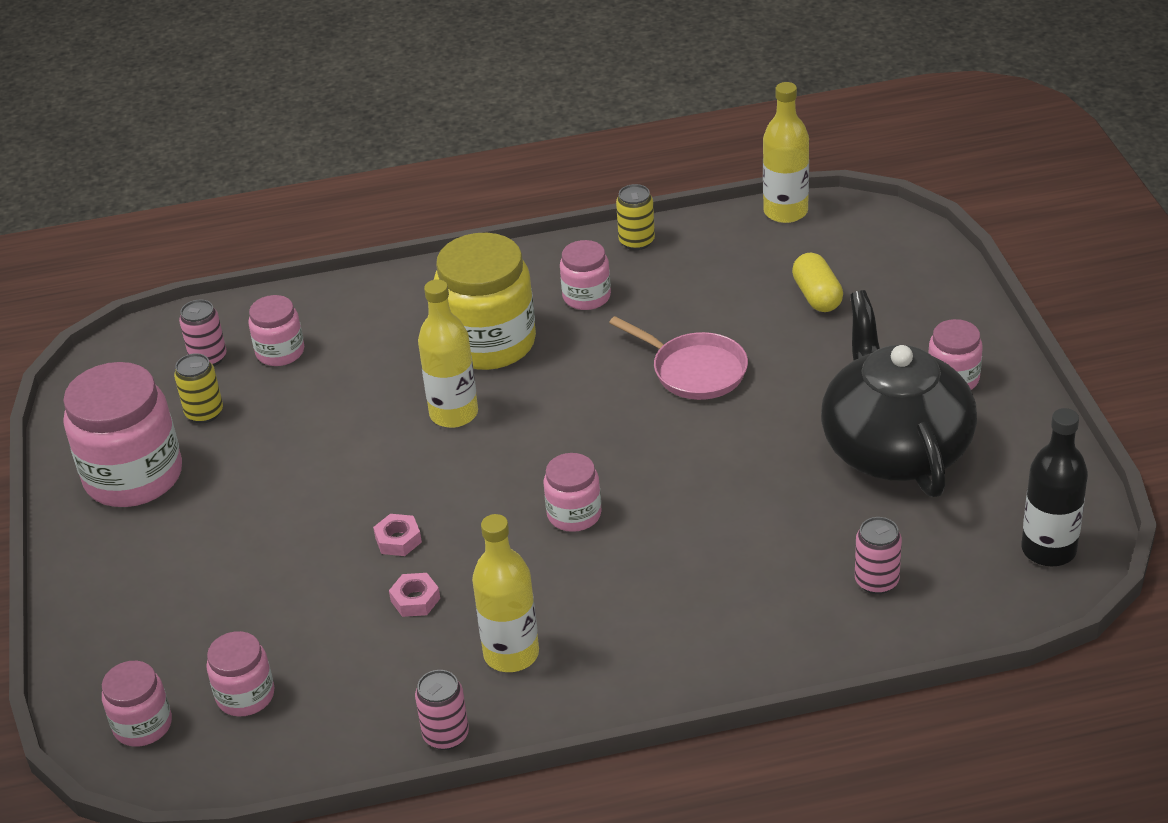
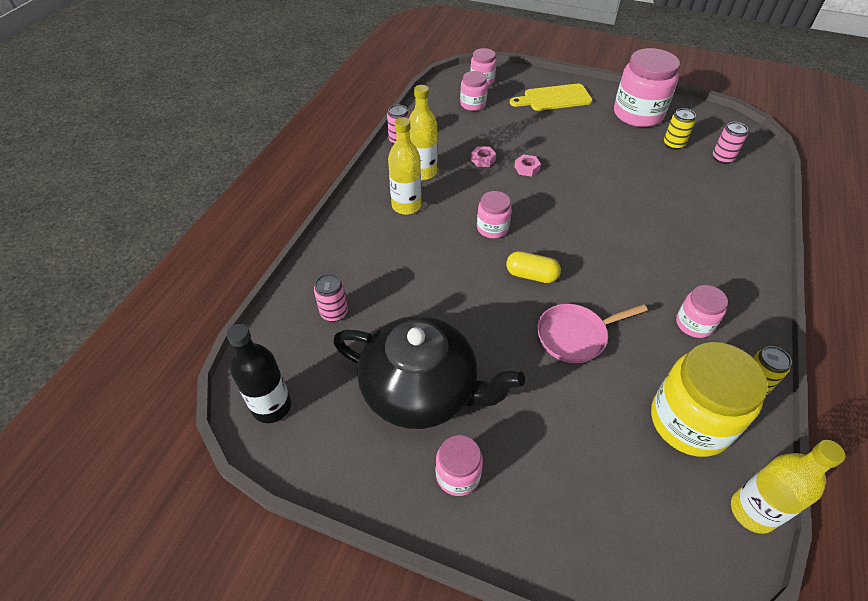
camera: 120 degrees right, 10 degrees up
pink jar [248,295,304,366] -> none
yellow bottle [418,279,478,428] -> yellow bottle moved to [388,117,421,215]
yellow jar [434,233,536,370] -> yellow jar moved to [651,342,768,457]
yellow capsule [792,253,843,312] -> yellow capsule moved to [506,251,561,283]
none -> yellow cutting board [510,84,592,111]

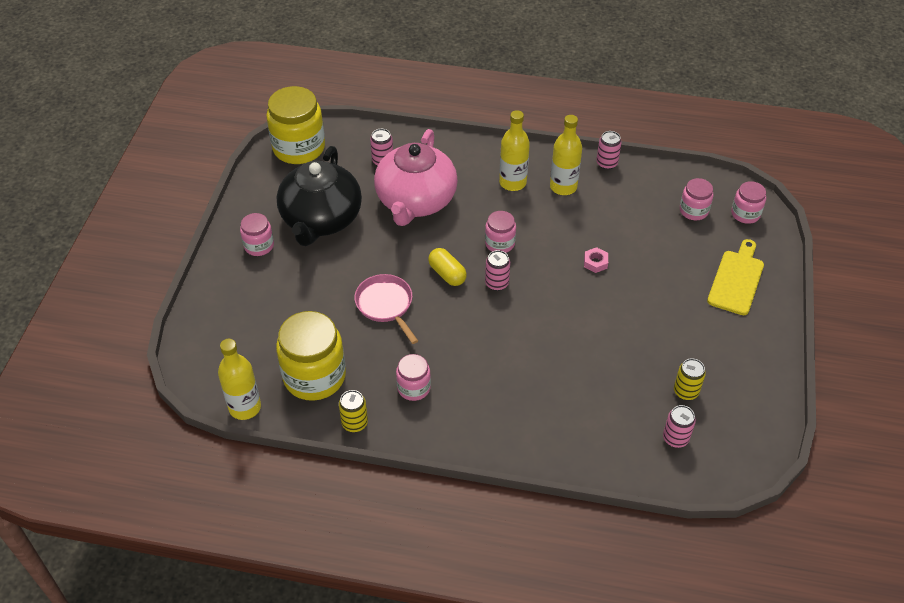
camera: 80 degrees right, 0 degrees up
black bottle [226,324,291,423] -> yellow jar [266,86,325,164]
pink nut [471,146,496,167] -> none
yellow capsule [506,251,561,283] -> yellow capsule turned 45 degrees counterclockwise [428,248,467,286]
yellow cutting board [510,84,592,111] -> yellow cutting board turned 45 degrees clockwise [707,239,764,315]
pink jar [614,48,680,127] -> none
none -> pink teapot [374,129,458,226]
none -> pink can [485,250,510,291]

